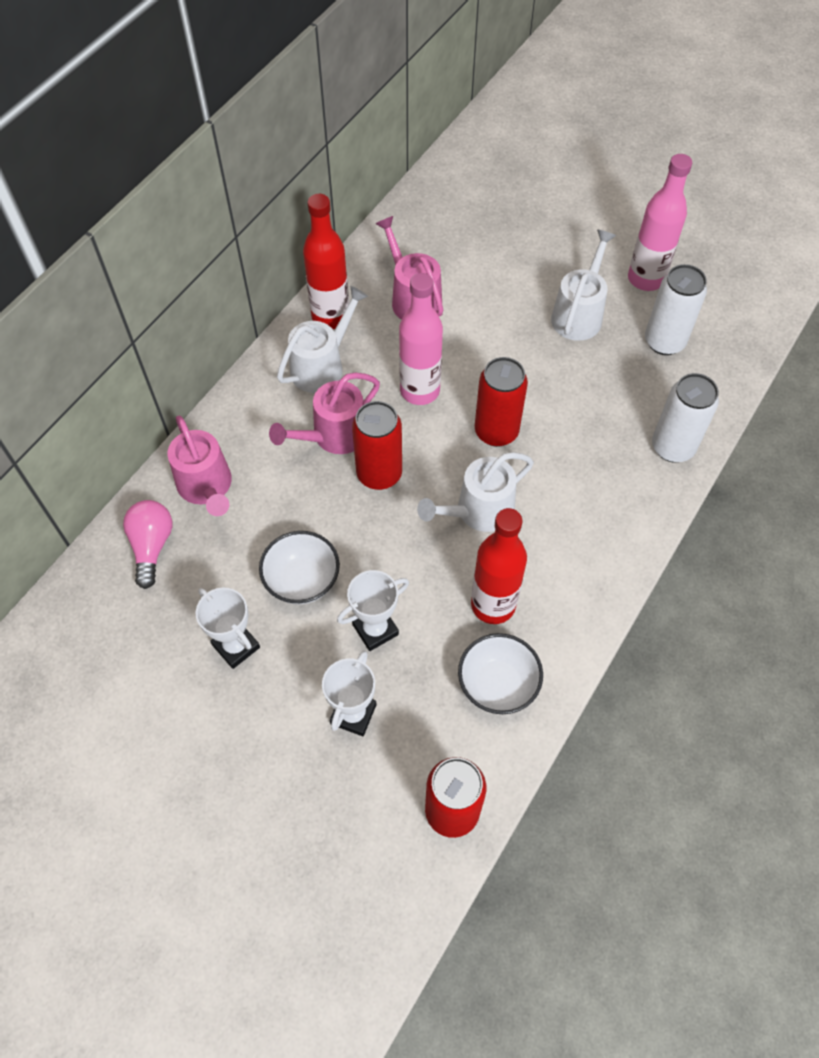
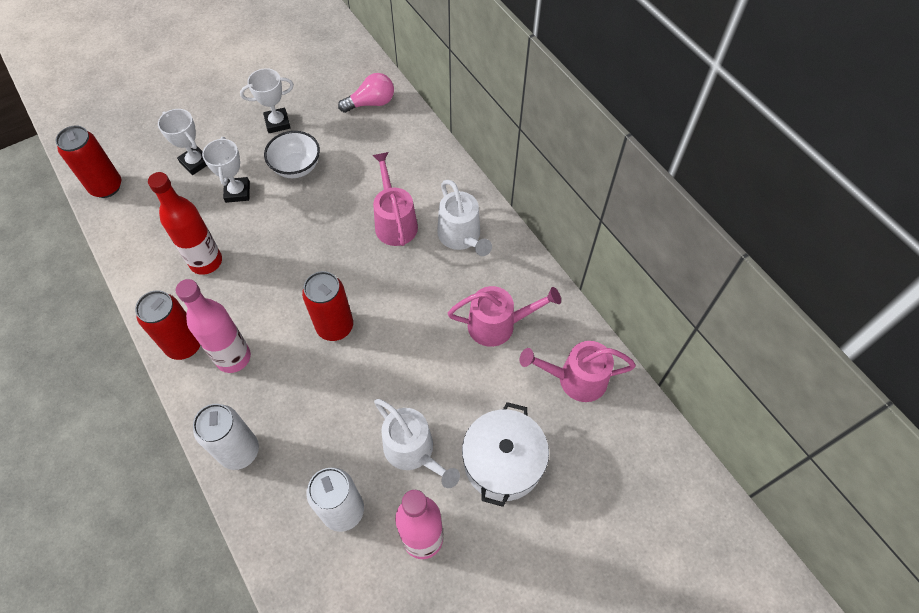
camera: 115 degrees right, 0 degrees up
pink light bulb [123,500,172,589] -> pink light bulb turned 45 degrees counterclockwise [338,73,394,113]
pink watering can [168,415,232,516] -> pink watering can moved to [520,341,636,402]
red bottle [303,194,349,329] -> none
red can [352,401,402,490] -> red can moved to [135,290,201,360]
pink bottle [399,273,443,405] -> pink bottle moved to [176,279,251,373]
white watering can [417,452,534,532] -> none
white bowl [458,633,543,714] -> none
none -> white pot [462,402,549,507]

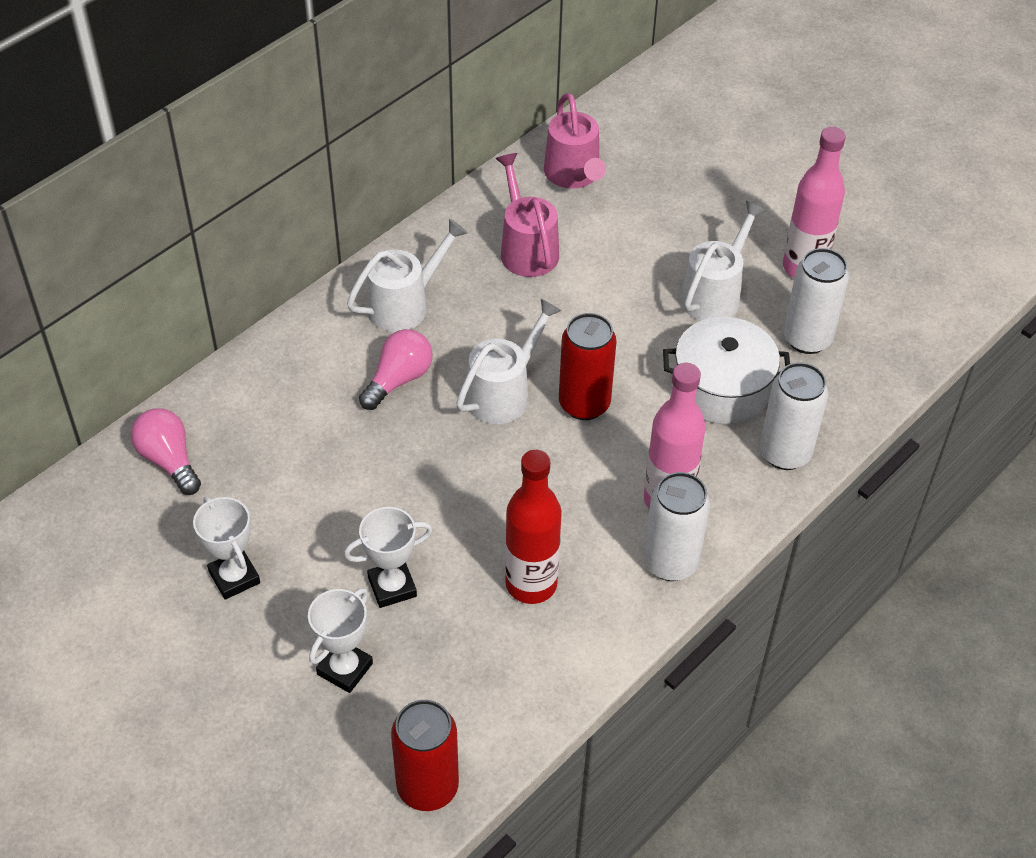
camera: 105 degrees left, 10 degrees down
red can [135,290,201,360] -> white can [643,472,710,581]
white bowl [264,131,320,178] -> none
pink watering can [372,152,418,246] -> pink light bulb [359,329,433,410]
white pot [462,402,549,507] -> white pot moved to [663,317,790,424]
none -> white watering can [456,299,561,424]

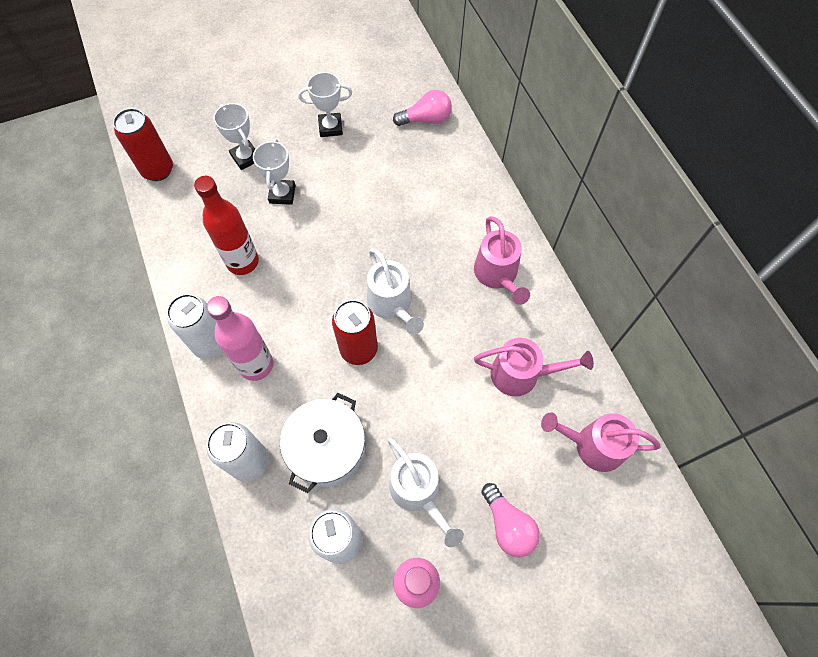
camera: 115 degrees right, 15 degrees up
white watering can [347,219,468,332] -> pink watering can [474,216,530,305]
pink light bulb [359,329,433,410] -> pink light bulb moved to [481,483,540,557]

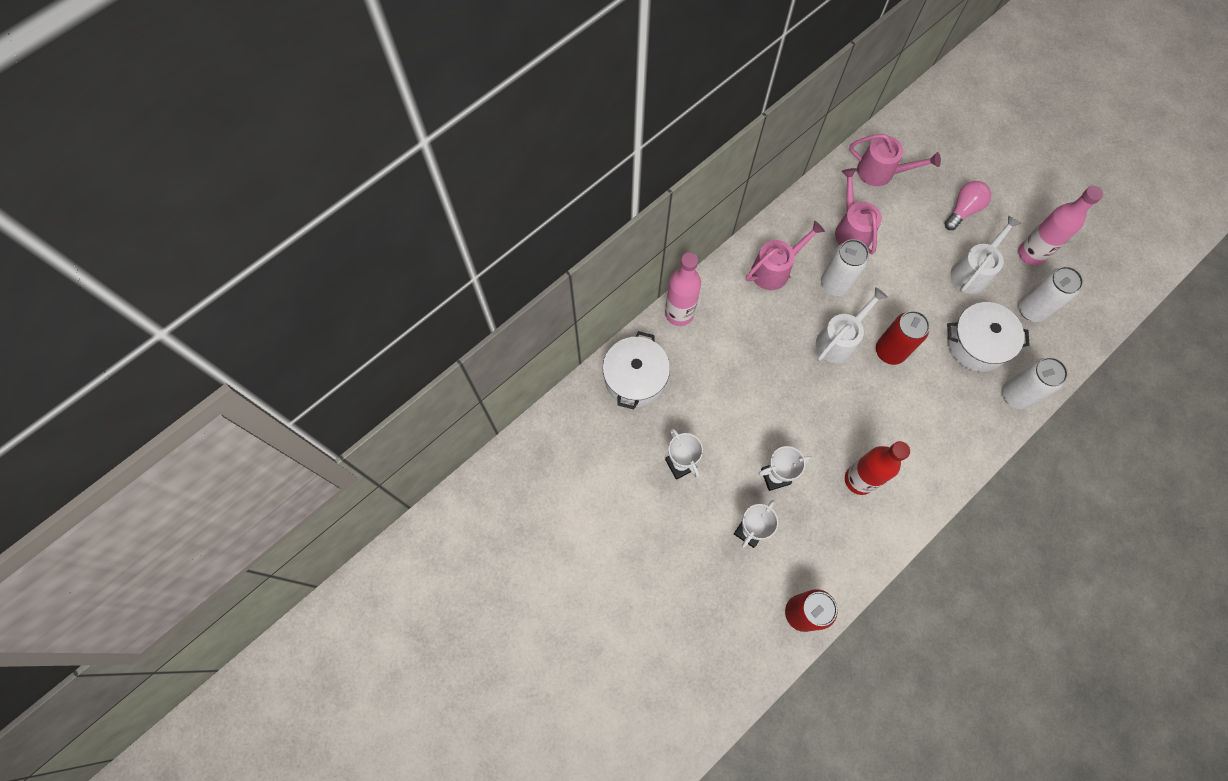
camera: 110 degrees left, 5 degrees up
white can [167,294,223,360] -> white can moved to [821,239,869,296]
pink bottle [207,296,273,381] -> pink bottle moved to [665,252,701,326]
pink light bulb [393,90,452,126] -> white pot [603,331,670,410]
pink watering can [541,412,661,472] -> pink watering can turned 60 degrees counterclockwise [849,134,941,186]

